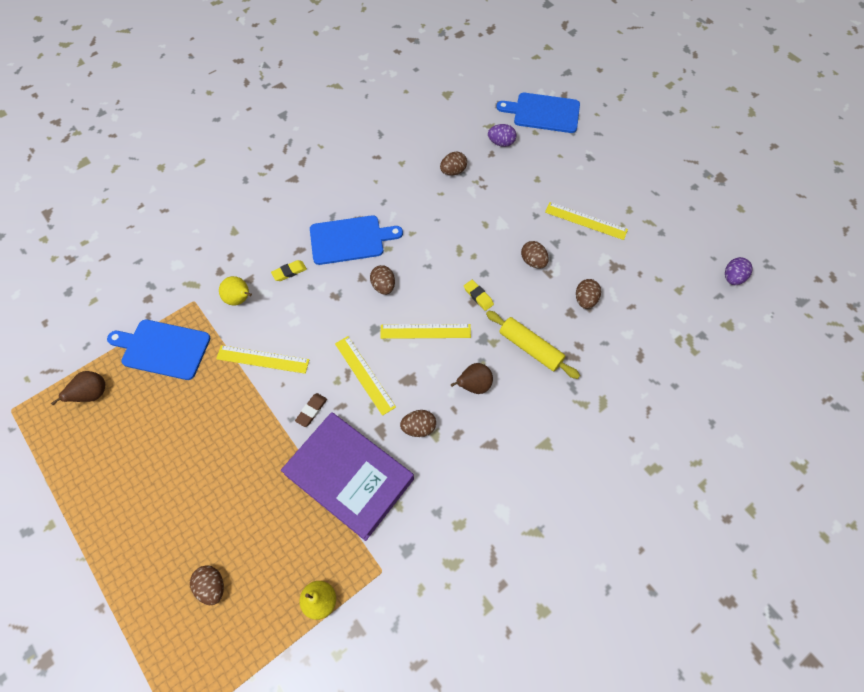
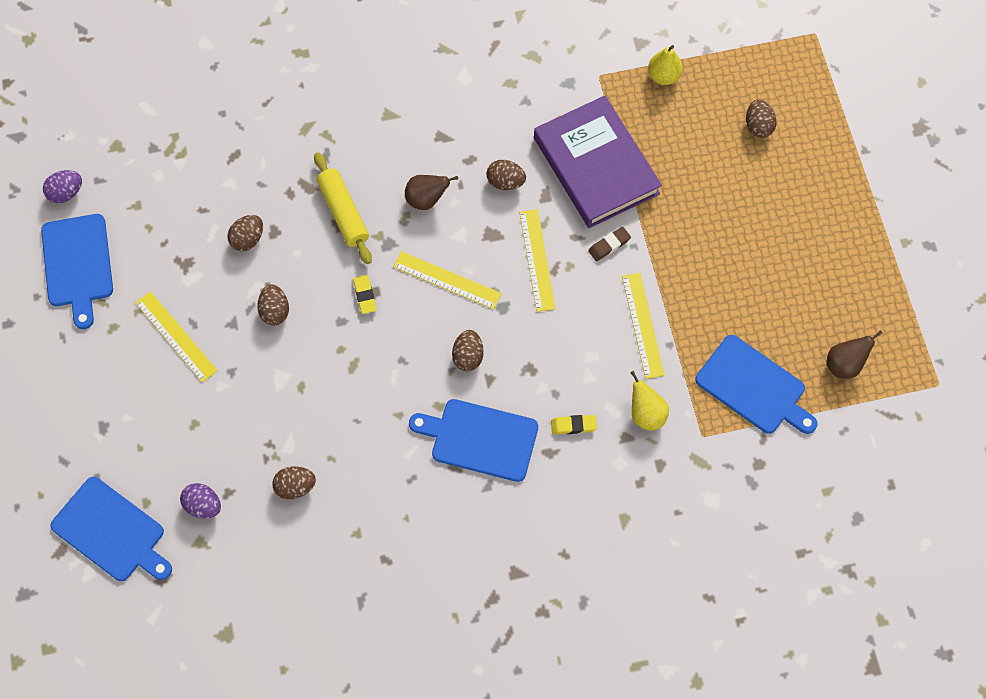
camera: 155 degrees left, 5 degrees up
yellow ruler [216,345,309,374] -> yellow ruler turned 45 degrees clockwise [622,273,664,379]
none -> blue cutting board [41,214,113,329]

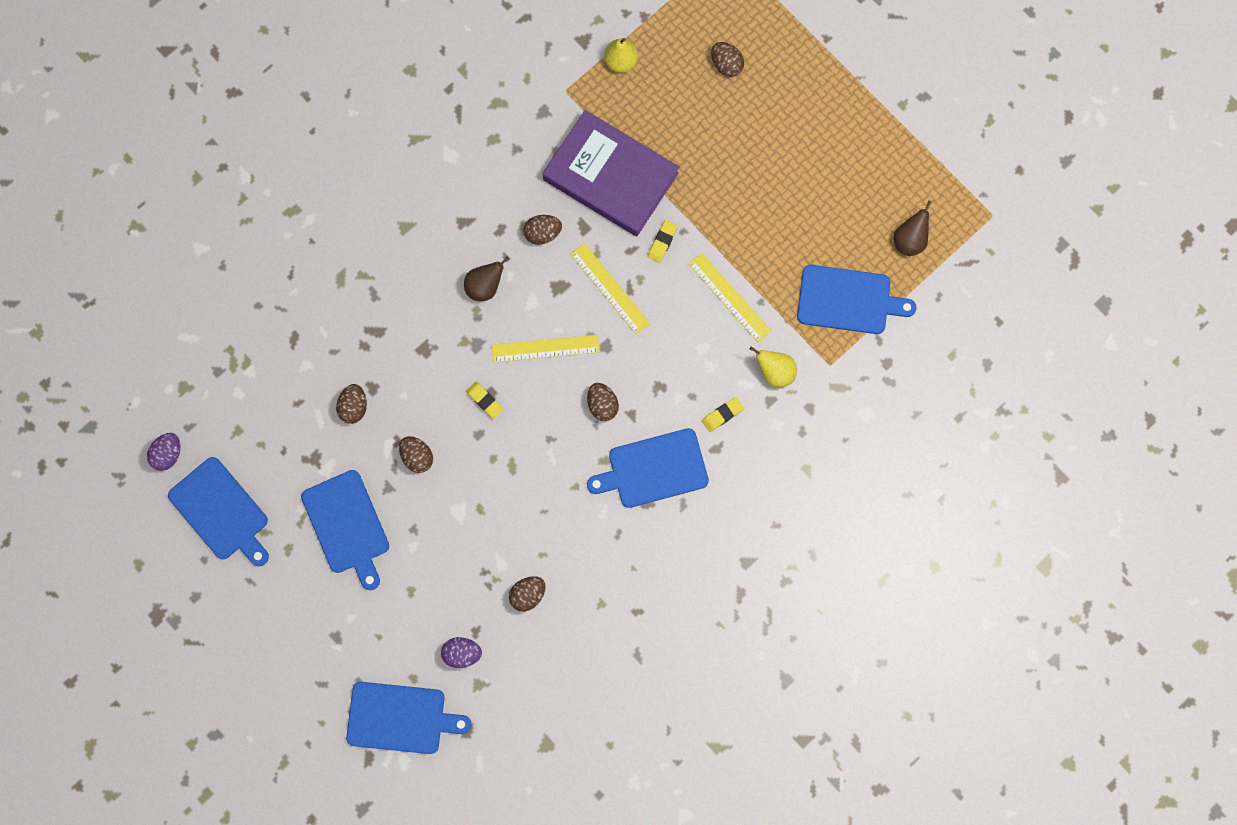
camera: 30 degrees left, 10 degrees up
yellow ruler [135,291,218,383] -> blue cutting board [301,470,389,590]
yellow rolling pin [314,152,372,264] -> none
brown eraser [588,227,631,261] -> yellow eraser [648,220,678,263]

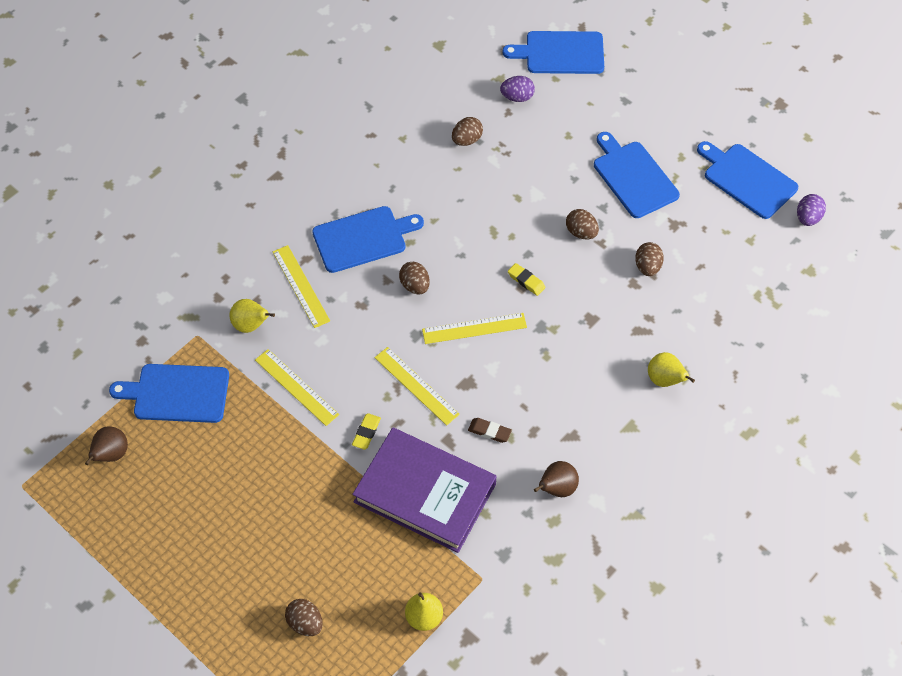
camera: 175 degrees right, 20 degrees down
brown pear [464,257,509,301] -> brown pear moved to [534,461,579,497]
brown egg [523,215,562,245] -> brown eraser [468,418,512,443]
yellow eraser [702,397,744,432] -> yellow ruler [273,245,330,328]
none -> yellow pear [648,352,695,387]

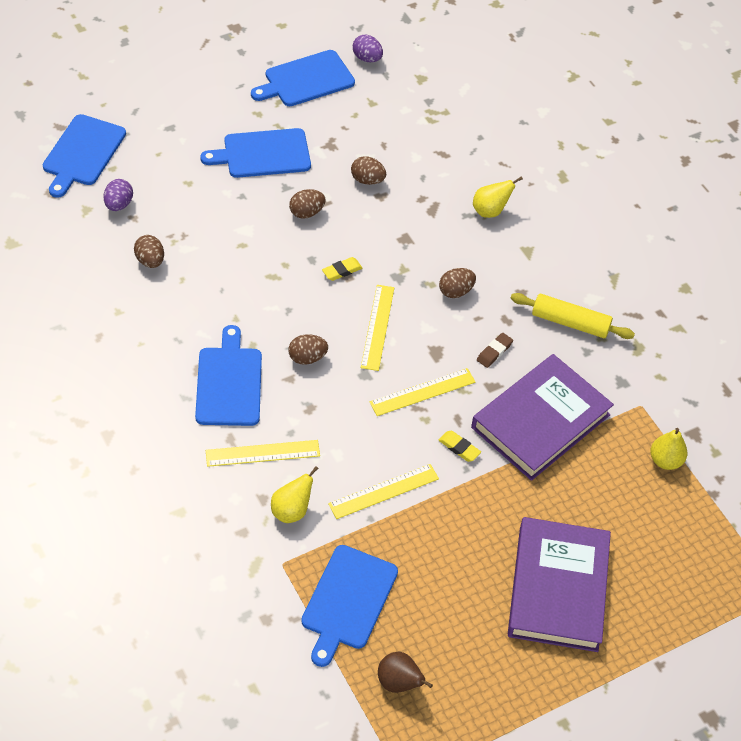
camera: 75 degrees left, 5 degrees down
brown egg [285,599,323,636] -> brown egg moved to [439,268,476,298]
brown pear [534,461,579,497] -> yellow rolling pin [510,293,635,339]
none -> purple book [508,517,611,652]

